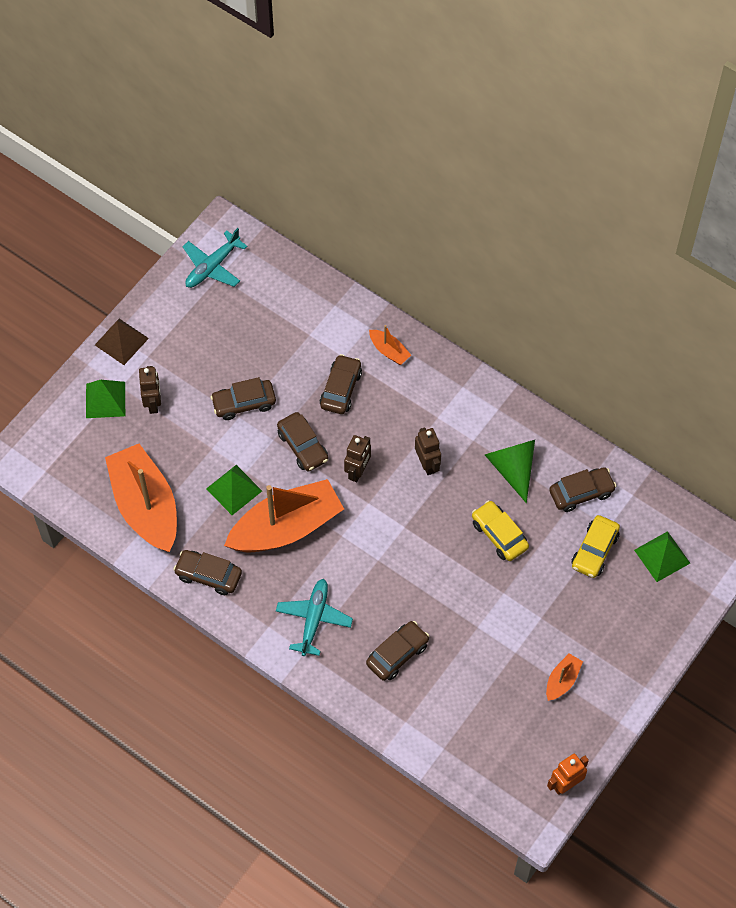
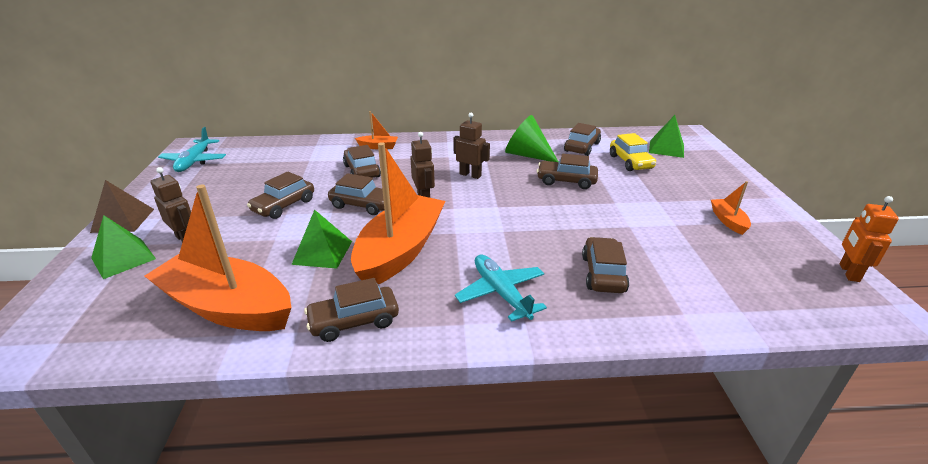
camera: 40 degrees left, 30 degrees down
yellow car [472,500,529,561] -> brown car [537,154,598,189]

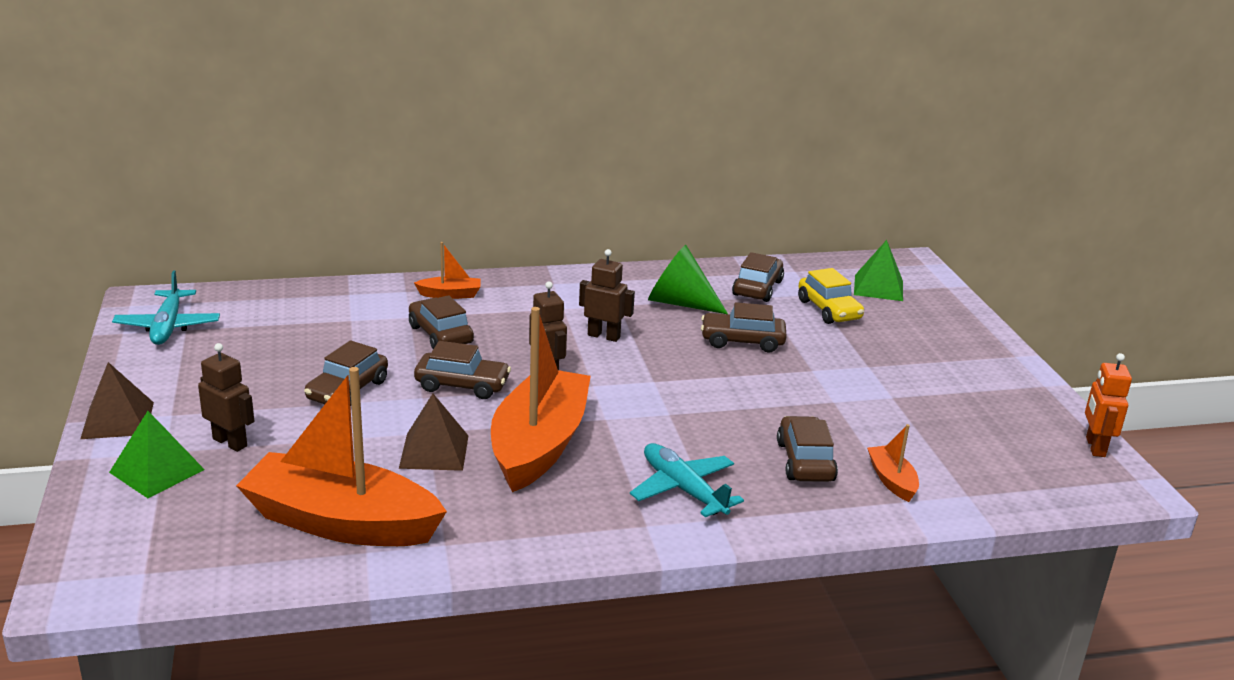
camera: 10 degrees left, 5 degrees down
green pyramid [291,210,352,269] -> brown pyramid [399,394,468,471]
brown car [304,278,399,342] -> none
orange boat [711,181,751,235] -> orange boat moved to [867,424,919,502]

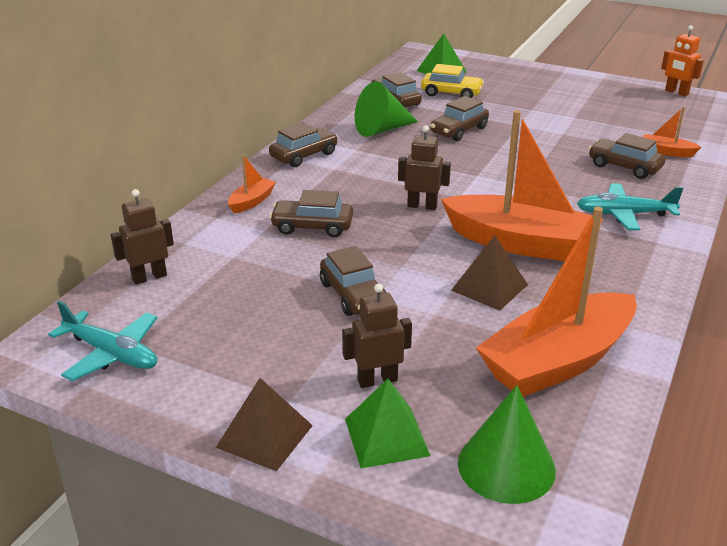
camera: 50 degrees left, 5 degrees up
brown car [414,341,511,399] -> brown car moved to [269,123,338,167]
orange boat [491,307,591,492] -> orange boat turned 150 degrees clockwise [441,110,603,261]
brown robot [579,249,635,342] -> brown robot moved to [111,189,174,285]
none -> green cone [458,385,556,504]

